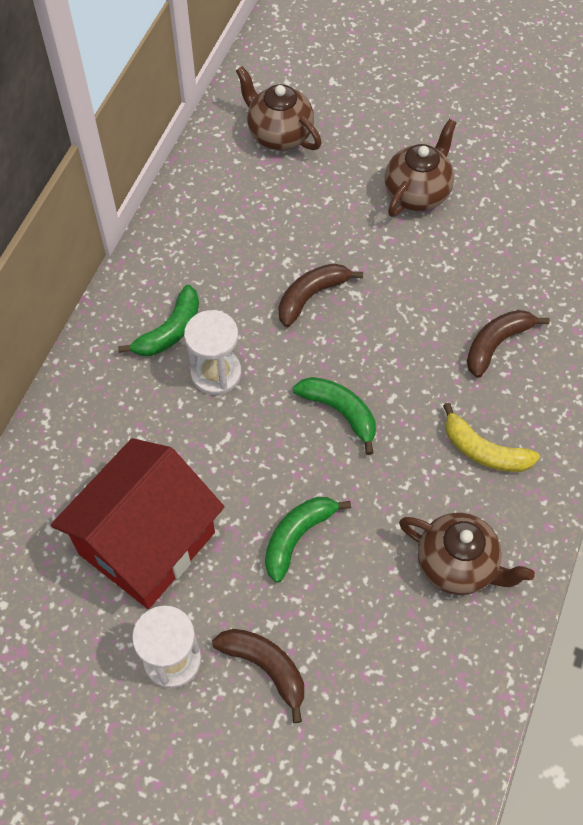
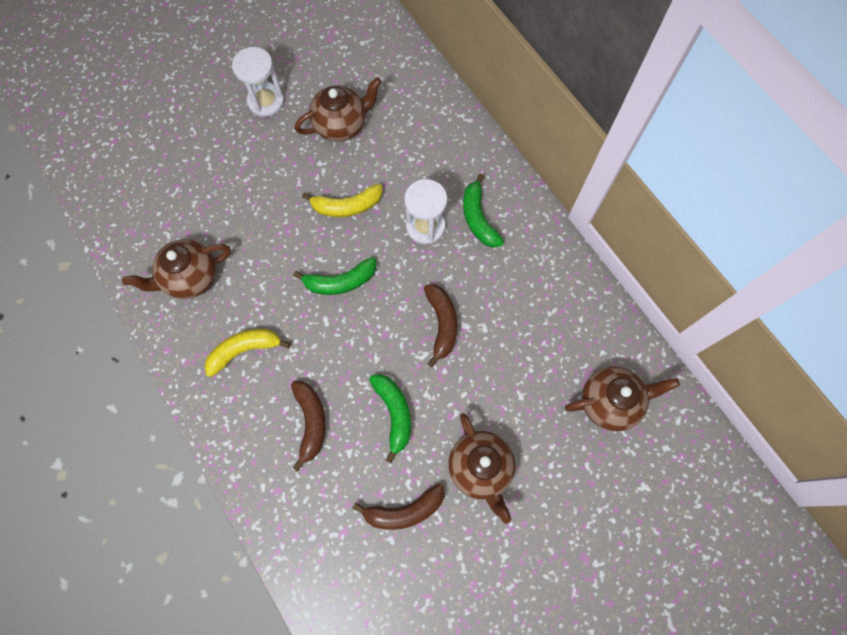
camera: 125 degrees right, 10 degrees up
red house [51,438,224,609] -> brown teapot [295,77,382,142]
brown banana [212,629,304,723] -> brown banana moved to [352,484,444,530]
green banana [265,497,351,583] -> green banana moved to [369,374,411,463]
none -> yellow banana [302,184,382,217]

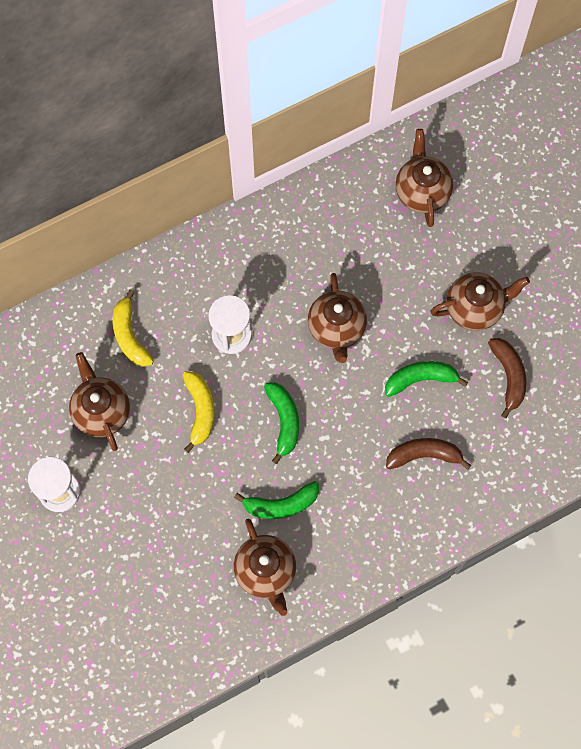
camera: 85 degrees left, 0 degrees up
yellow banana [204,329,291,377] -> yellow banana moved to [113,289,154,367]
brown banana [424,284,458,367] -> brown teapot [308,273,367,363]
green banana [463,174,504,248] -> green banana moved to [234,481,319,519]

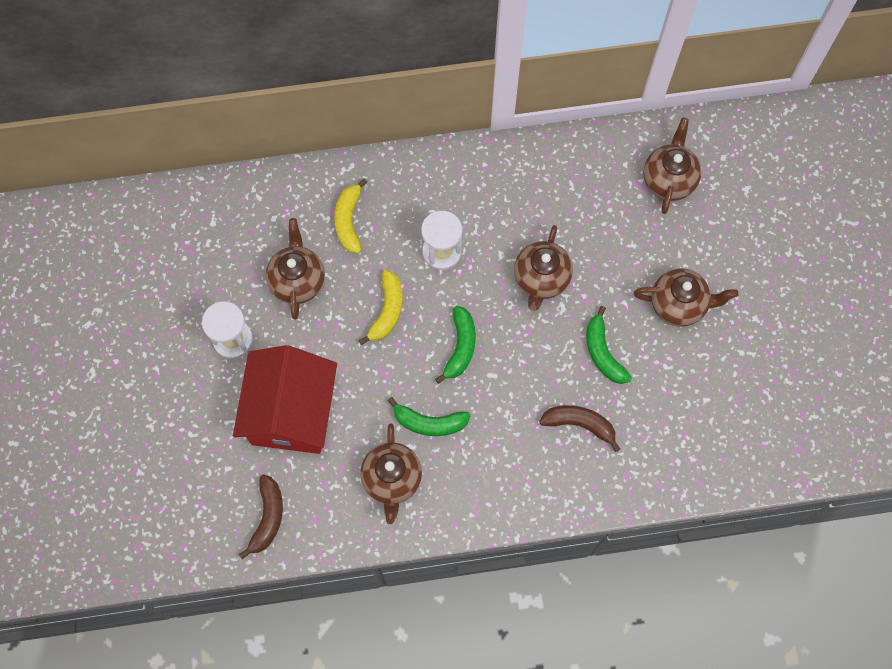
camera: 20 degrees right, 0 degrees up
green banana [385,361,468,397] -> green banana turned 120 degrees counterclockwise [586,306,632,384]
brown banana [488,338,526,418] -> brown banana moved to [239,474,283,559]
none -> red house [233,345,337,454]

